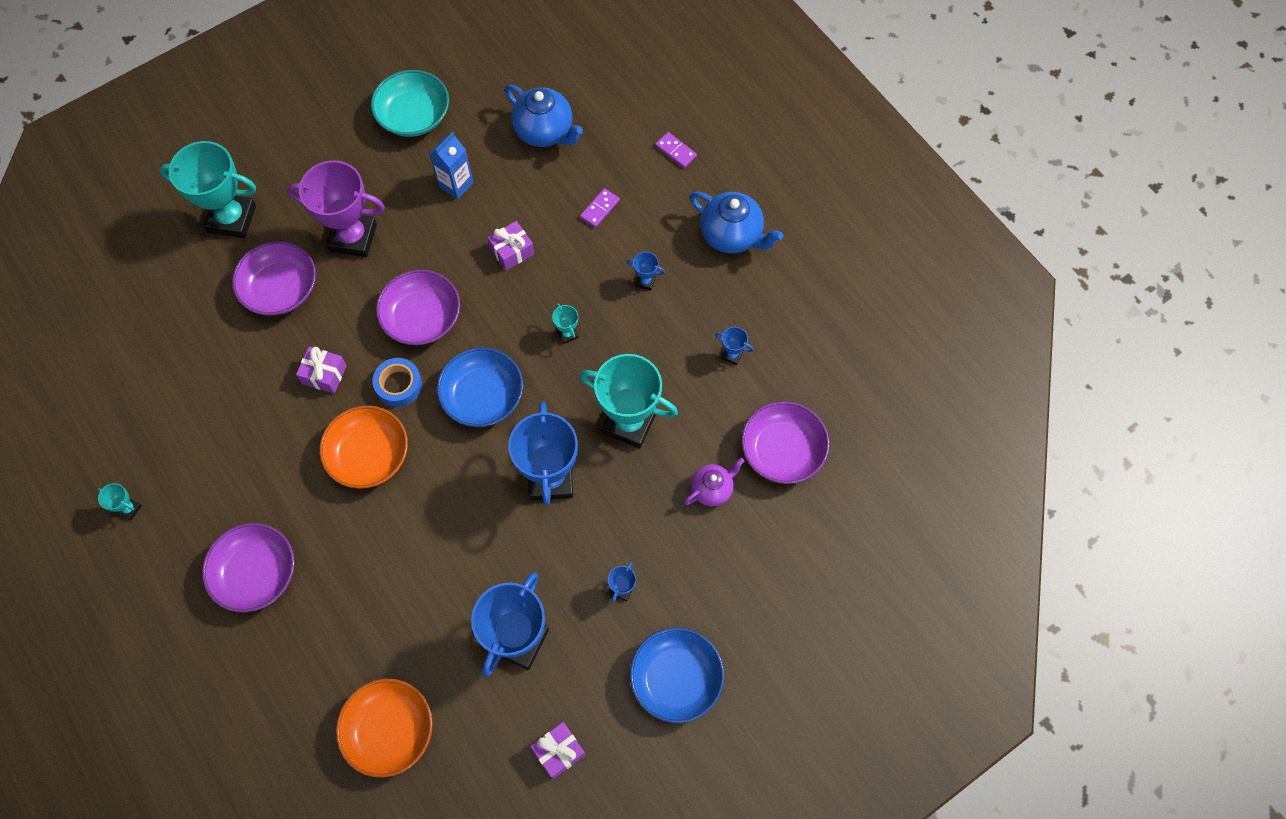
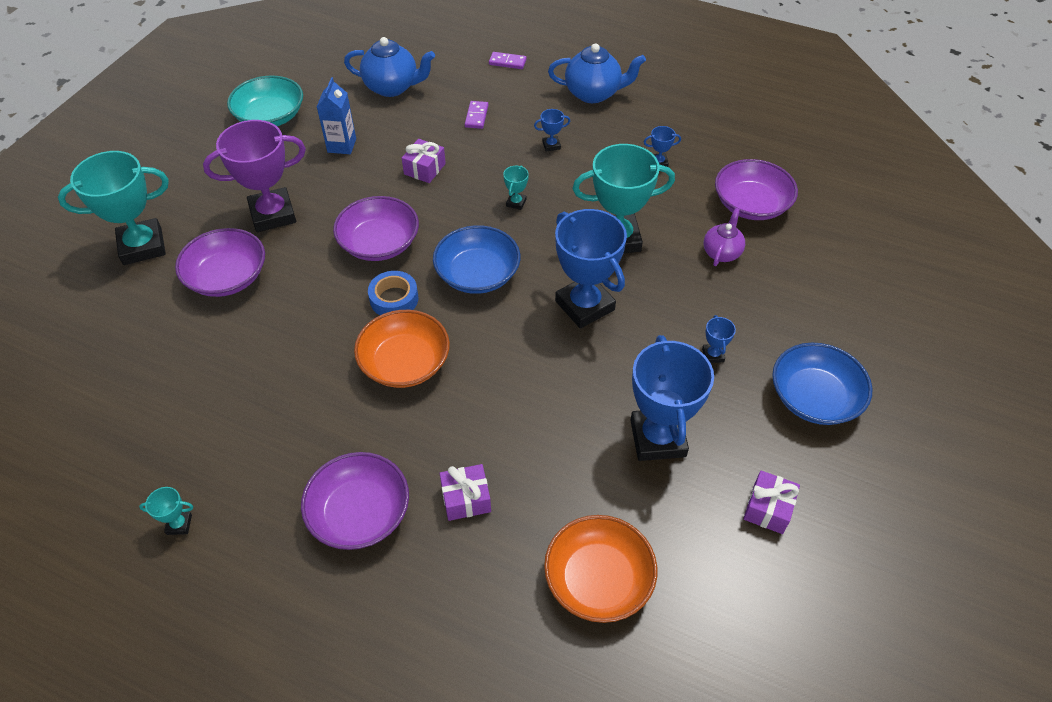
camera: 30 degrees left, 15 degrees down
purple gift [296,347,347,393] -> purple gift moved to [439,464,491,521]
turquoise trophy [552,303,579,344] -> turquoise trophy turned 75 degrees clockwise [503,165,529,210]

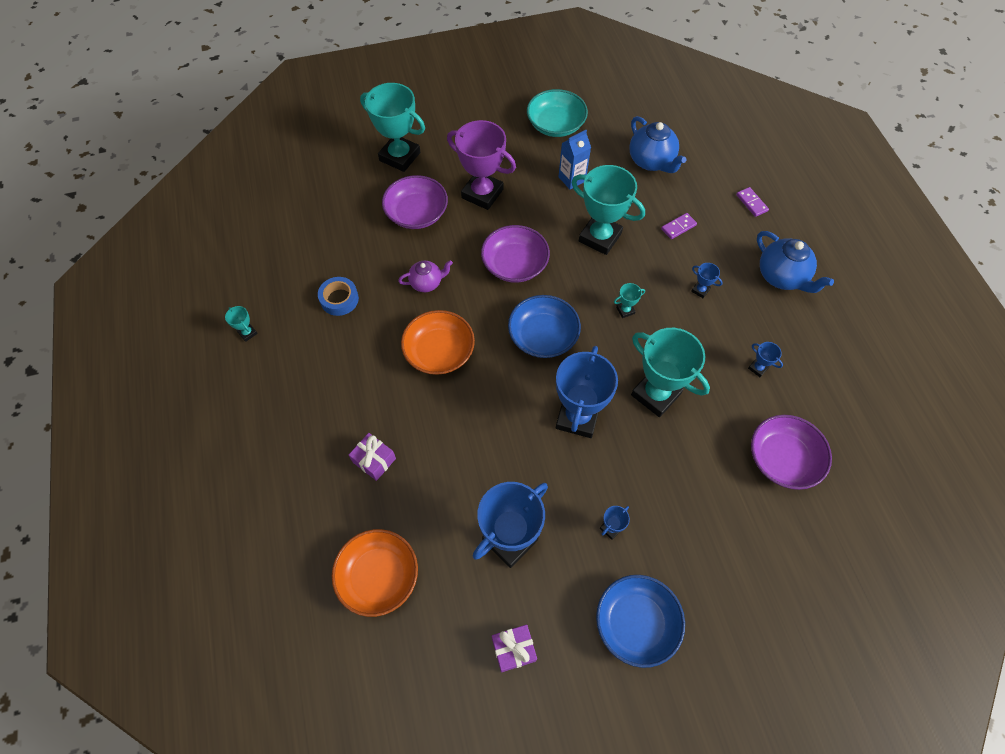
camera: 50 degrees right, 10 degrees up
purple bowl [301,452,409,550] -> none
blue tape [368,271,419,315] -> blue tape moved to [318,277,359,316]
purple gift [402,139,446,183] -> turquoise trophy [572,165,645,255]
purple teapot [704,208,745,266] -> purple teapot moved to [398,260,453,292]

